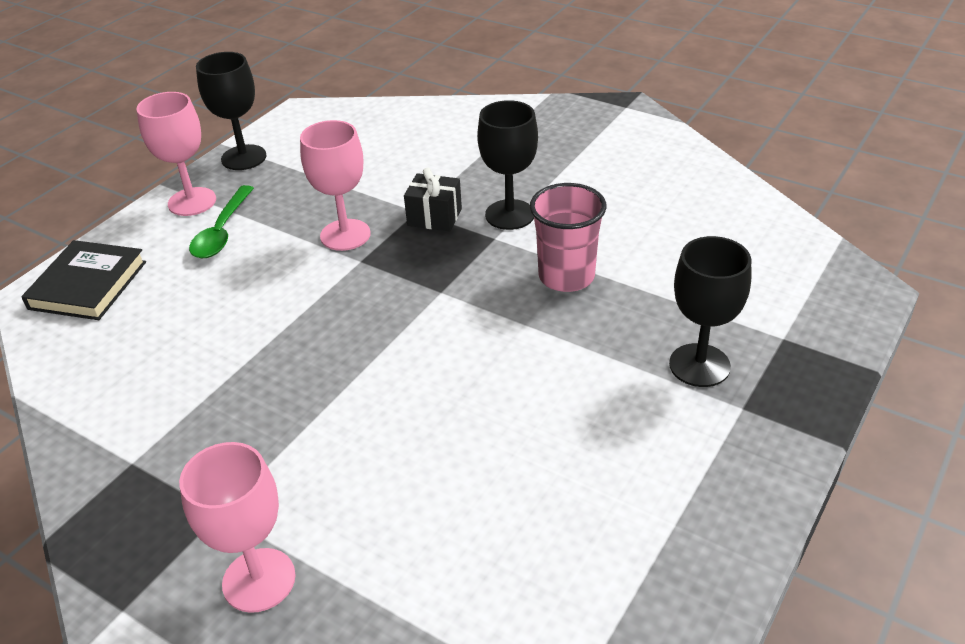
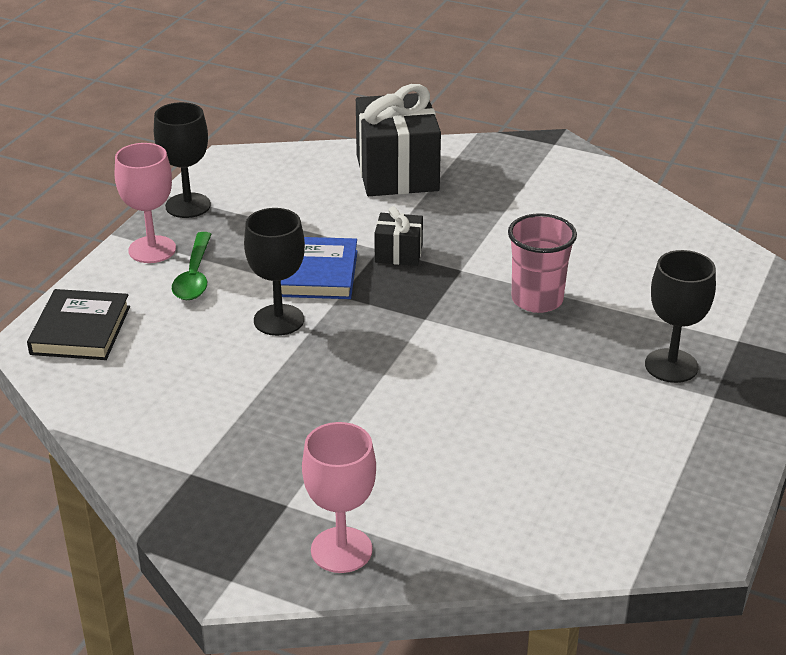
camera: 10 degrees left, 5 degrees down
pink goblet [300,120,370,251] -> blue book [281,237,358,299]
black goblet [477,100,538,230] -> black goblet moved to [244,208,305,336]
none -> black gift [356,84,441,196]

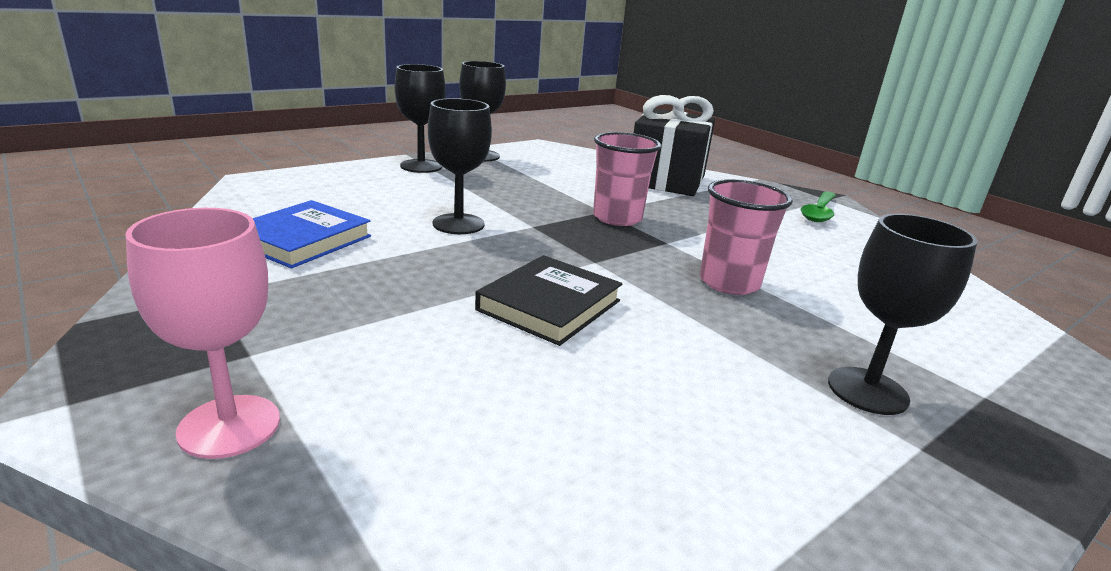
camera: 25 degrees right, 10 degrees down
black book [27,289,130,360] -> black book moved to [475,255,622,346]
pink goblet [115,143,176,263] -> black goblet [395,64,446,173]
green spoon [172,232,212,300] -> green spoon moved to [801,191,836,222]
blue book [281,237,358,299] -> blue book moved to [252,200,371,268]
black gift [374,206,423,266] -> pink cup [593,132,661,226]

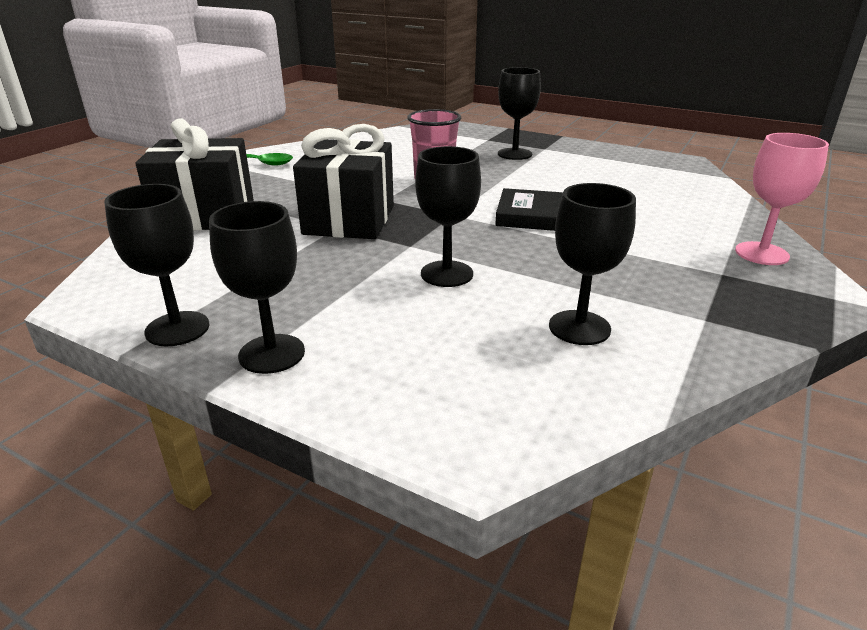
camera: 110 degrees left, 5 degrees up
blue book [252,200,371,268] -> black goblet [549,183,636,345]
pink cup [593,132,661,226] -> black gift [293,124,394,239]

